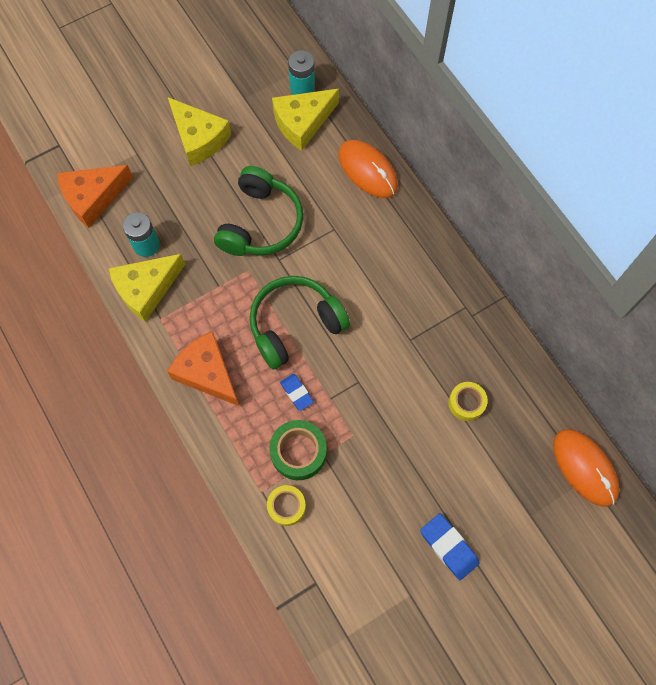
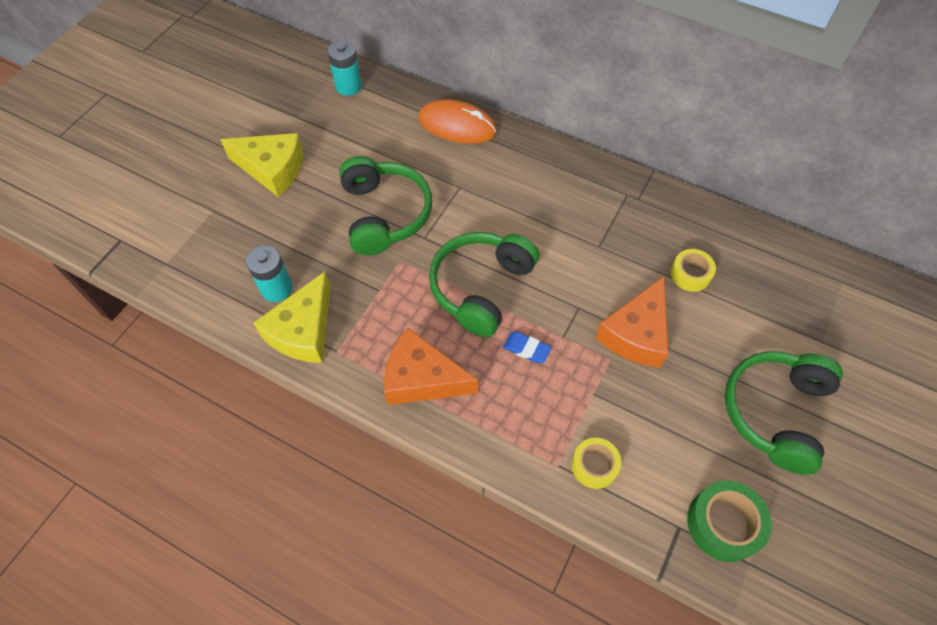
camera: 30 degrees left, 10 degrees down
orange cheese [57,165,133,228] -> orange cheese moved to [595,276,669,368]
green tape [269,420,327,480] -> green tape moved to [687,481,772,562]
yellow cheese [272,89,339,151] -> none
blue eraser [420,513,480,580] -> green headphones [725,351,843,475]
orange mouse [553,429,619,507] -> none

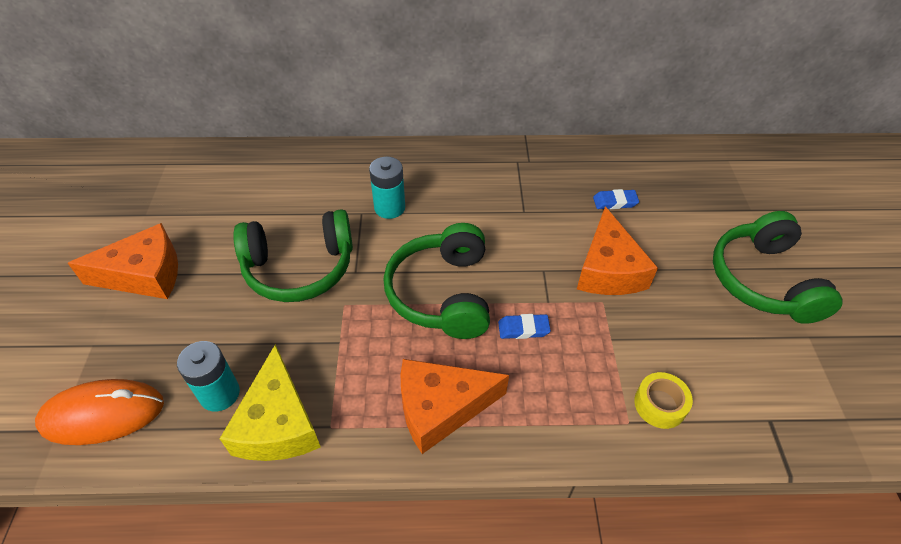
camera: 30 degrees left, 10 degrees down
yellow cheese [220,133,304,197] -> orange cheese [68,223,178,299]
turquoise battery [328,40,362,96] -> turquoise battery moved to [369,157,405,219]
green headphones [339,156,432,256] -> green headphones turned 120 degrees clockwise [233,209,353,302]
orange mouse [418,99,496,144] -> orange mouse moved to [35,379,164,445]
yellow tape [671,249,716,292] -> blue eraser [593,189,639,209]
green tape [687,481,772,562] -> none

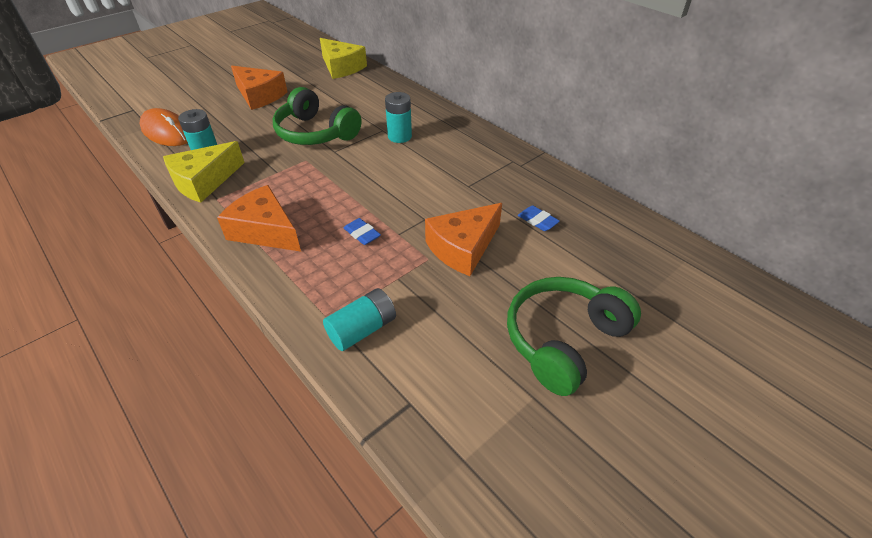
camera: 50 degrees right, 5 degrees down
green headphones [383,223,490,339] -> none
yellow tape [634,372,693,429] -> turquoise battery [323,288,396,351]
none -> yellow cheese [320,38,367,79]

